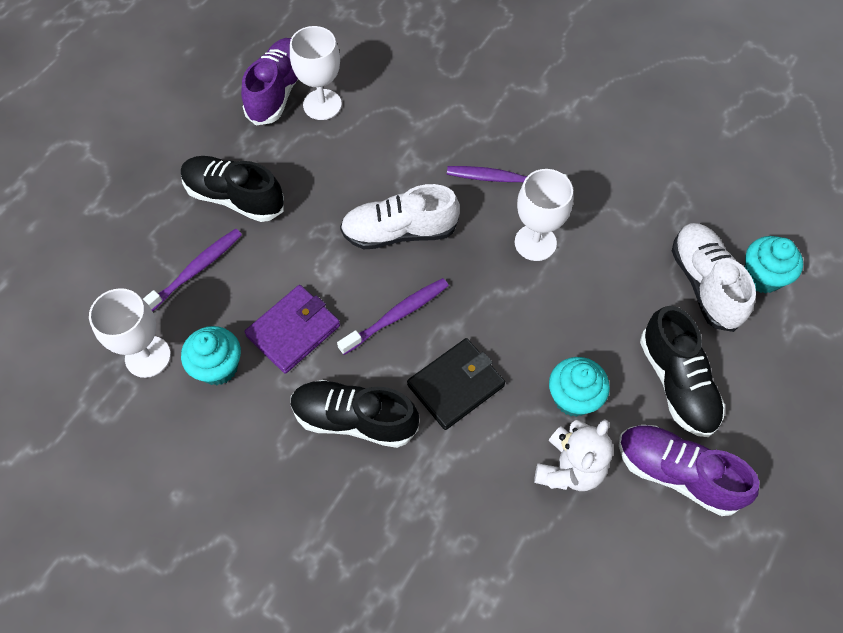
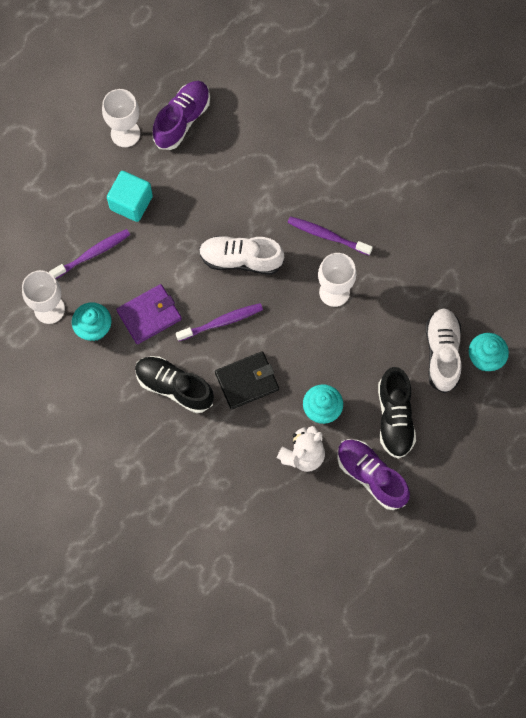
camera: 15 degrees right, 10 degrees up
black shoe [181,156,284,222] -> turquoise cube [107,171,153,222]
white goblet [290,26,342,120] -> white goblet moved to [102,89,140,147]

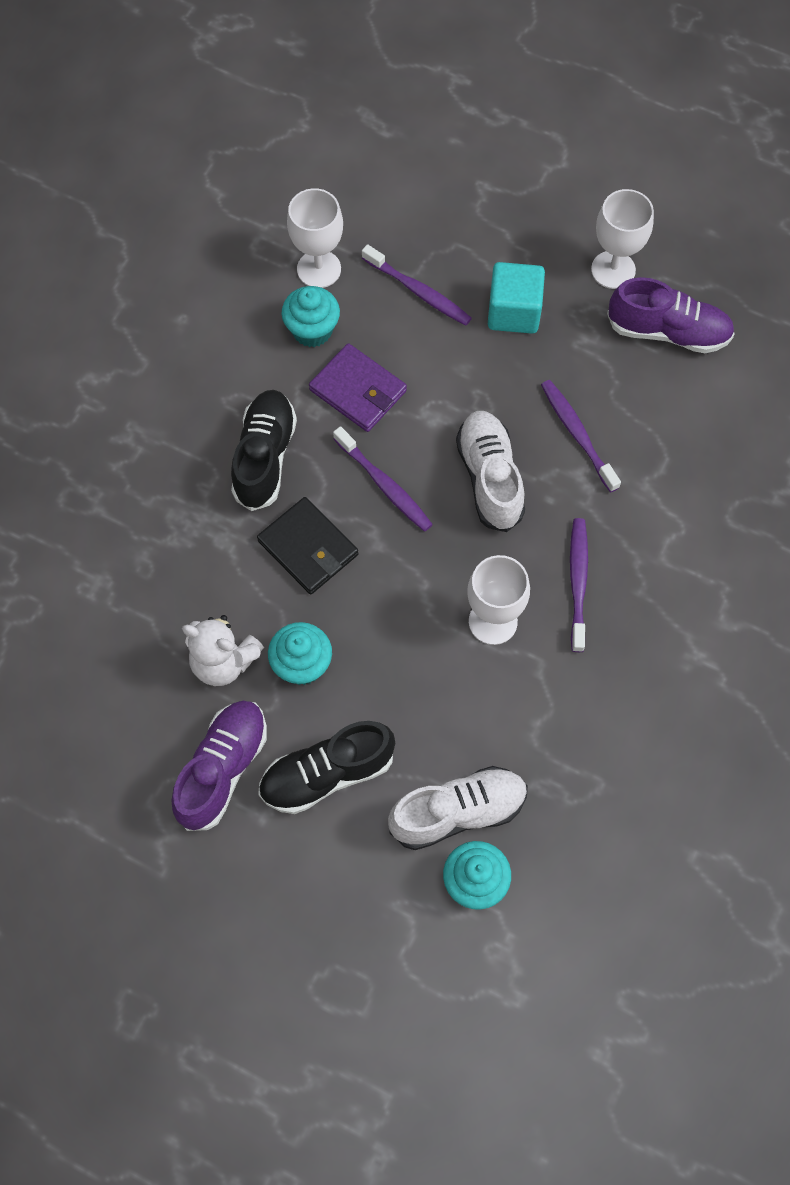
camera: 70 degrees right, 5 degrees down
none -> purple toothbrush [541,380,621,492]

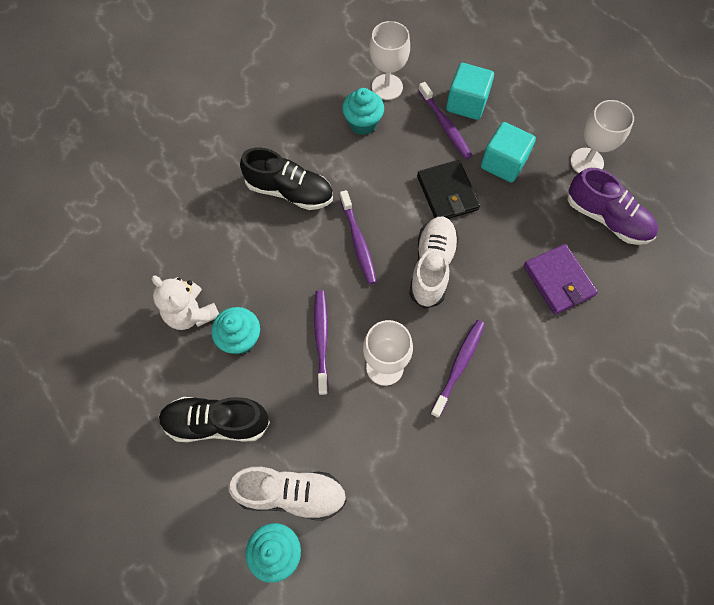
camera: 25 degrees right, 0 degrees up
purple shoe [172,701,267,831] -> none
black shoe [231,390,297,511] -> black shoe turned 75 degrees clockwise [240,148,333,210]
black wallet [257,497,358,594] -> black wallet moved to [417,160,480,219]
purple wallet [309,343,407,432] -> purple wallet moved to [524,244,598,315]
purple toothbrush [541,380,621,492] -> purple toothbrush moved to [314,290,329,395]
none -> turquoise cube [446,63,494,120]

